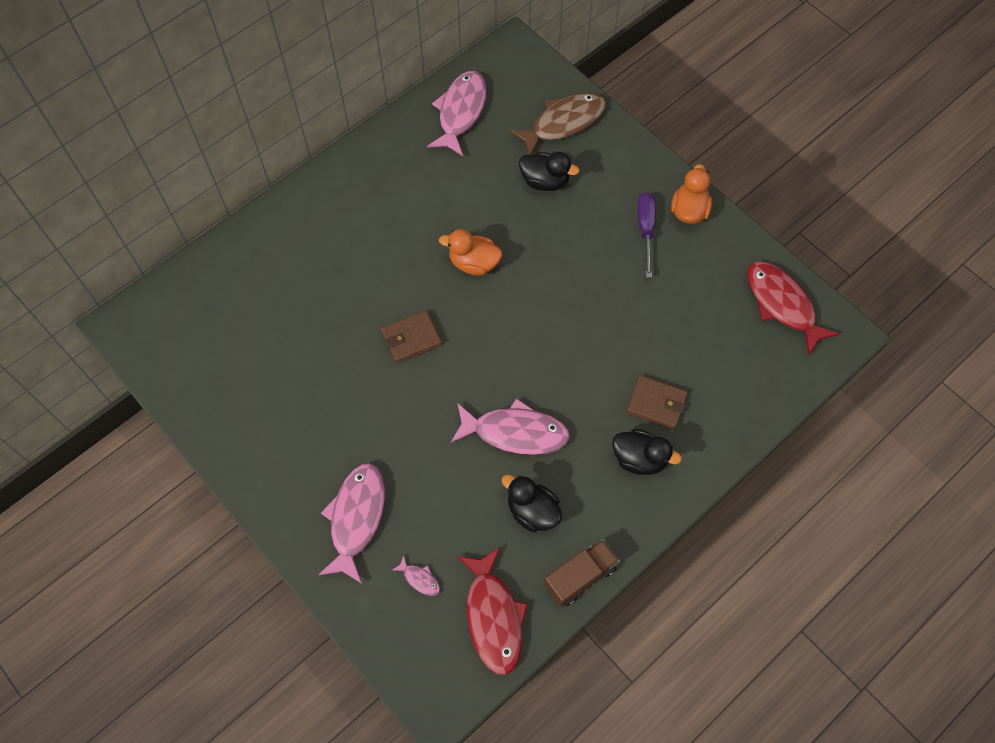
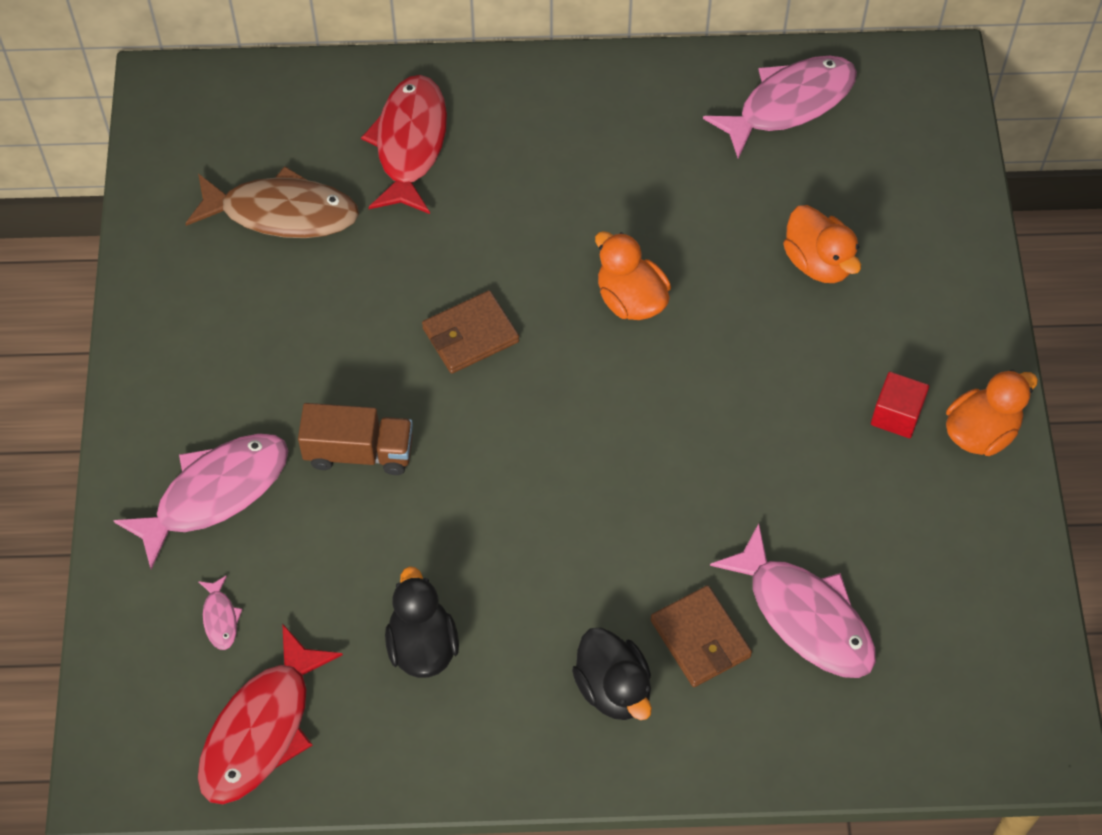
camera: 40 degrees right, 5 degrees down
brown wallet [381,310,442,363] -> brown wallet turned 45 degrees counterclockwise [422,290,519,374]
pink fish [451,398,570,455] -> pink fish moved to [710,523,876,678]
brown fish [509,93,606,155] -> brown fish moved to [185,166,359,238]
black duck [519,152,579,191] -> orange duck [783,205,861,283]
brown truck [544,539,620,607] -> brown truck moved to [298,403,413,475]
purple screwdriver [637,192,656,278] -> red cube [871,372,929,438]
red fish [747,261,840,356] -> red fish moved to [361,75,447,214]

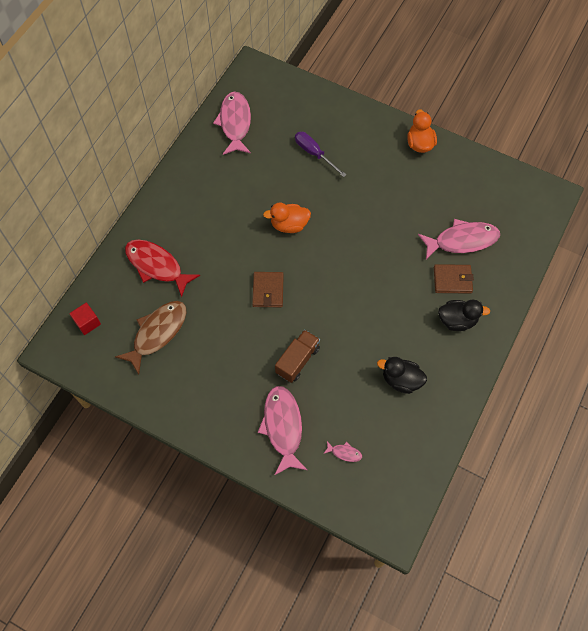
camera: 60 degrees left, 5 degrees up
red fish [198,624,343,804] -> none
orange duck [783,205,861,283] -> purple screwdriver [295,132,346,177]
red cube [871,372,929,438] -> red cube moved to [69,303,101,335]

